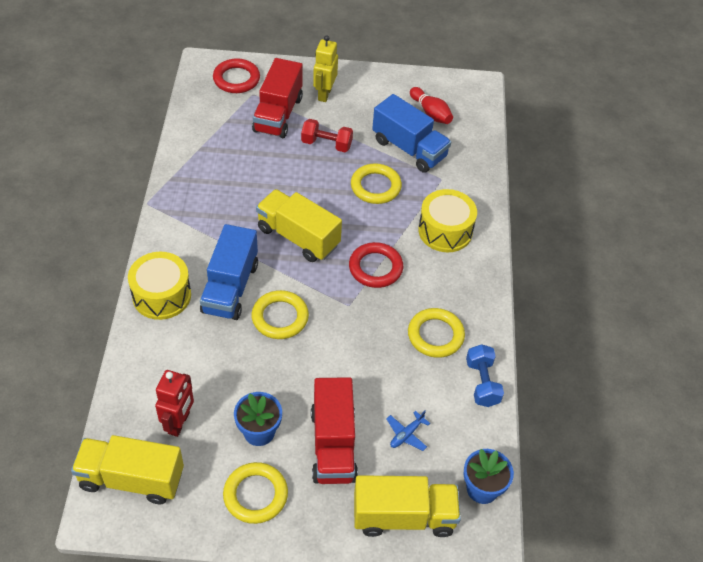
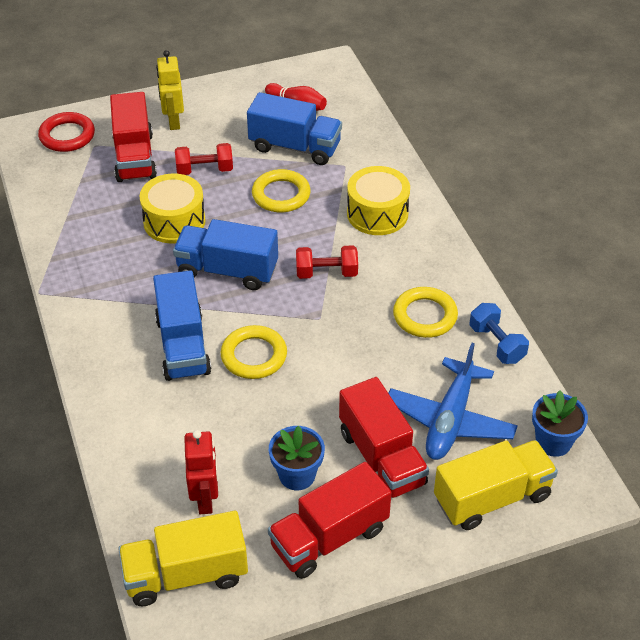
camera: 20 degrees left, 5 degrees down
yellow drum [128,252,191,320] -> yellow drum moved to [140,174,205,243]
yellow ring [223,462,288,524] -> red truck [268,462,391,579]
yellow truck [256,189,342,262] -> blue truck [173,219,278,290]
red ring [349,242,403,288] -> red dumbbell [296,245,358,279]
blue plane [386,411,430,451] -> blue plane [389,343,518,460], size x2.34

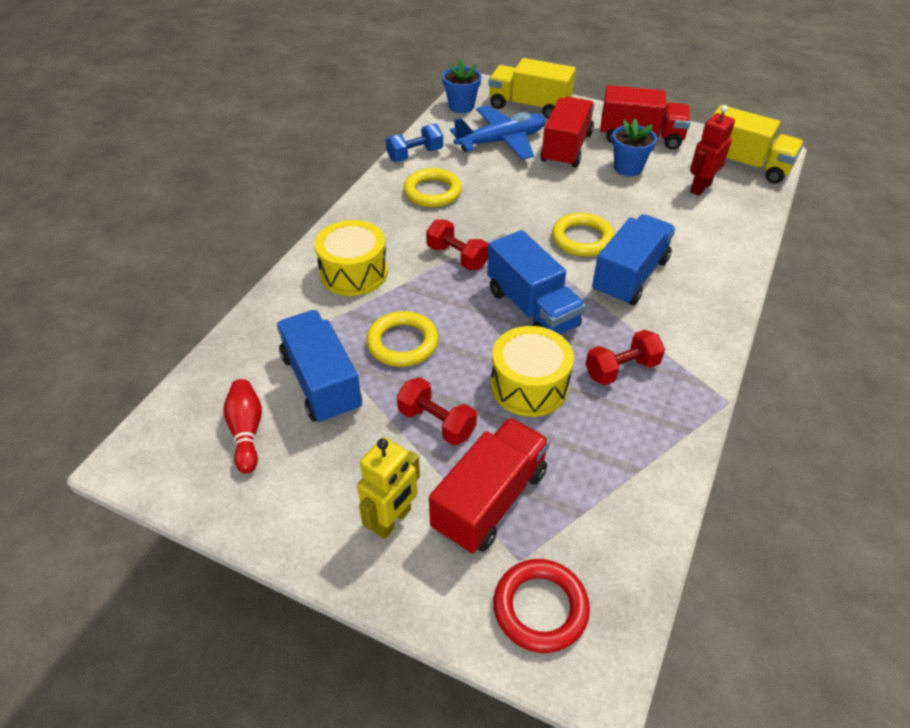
camera: 135 degrees left, 0 degrees up
blue dumbbell [470,303,529,364] -> blue dumbbell turned 45 degrees clockwise [386,124,443,162]
none -> red dumbbell [585,329,665,385]

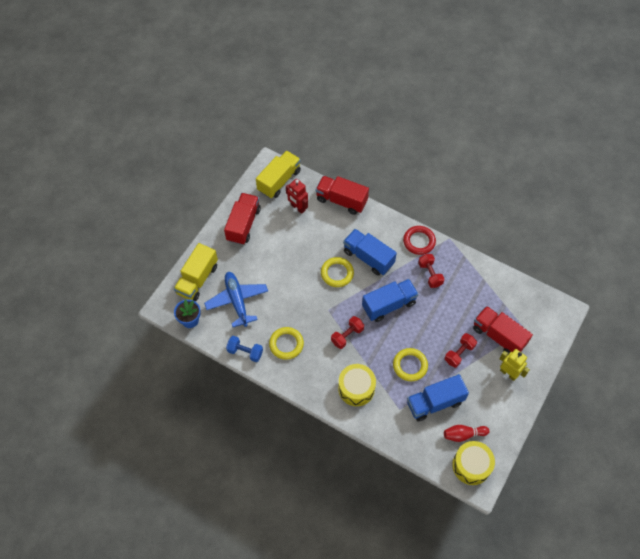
camera: 85 degrees left, 15 degrees up
blue dumbbell [386,124,443,162] -> blue dumbbell turned 45 degrees counterclockwise [226,336,263,362]
yellow drum [491,326,574,417] -> yellow drum moved to [452,441,495,485]
red ring [493,559,590,653] -> red ring moved to [403,226,436,255]
red truck [541,97,595,168] -> red truck moved to [316,176,369,215]
blue flower pot [612,119,657,176] -> none

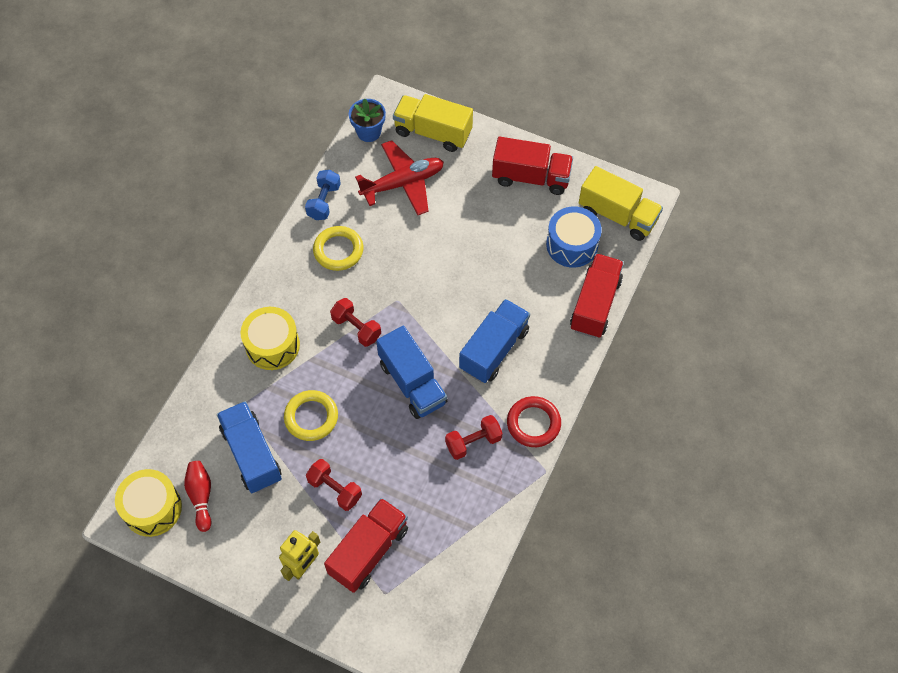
camera: 85 degrees right, 0 degrees up
blue plane [204,272,268,327] -> red plane [355,140,444,215]
red robot [286,179,308,214] -> blue drum [546,206,602,268]
yellow ring [321,257,354,287] -> none

